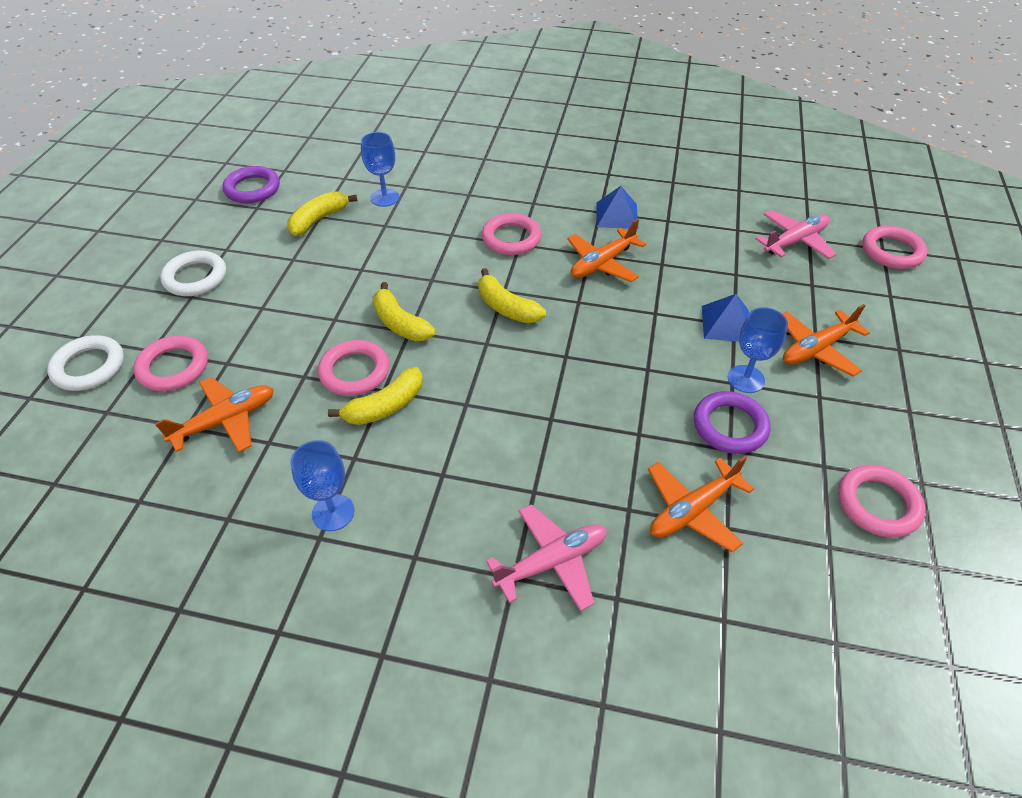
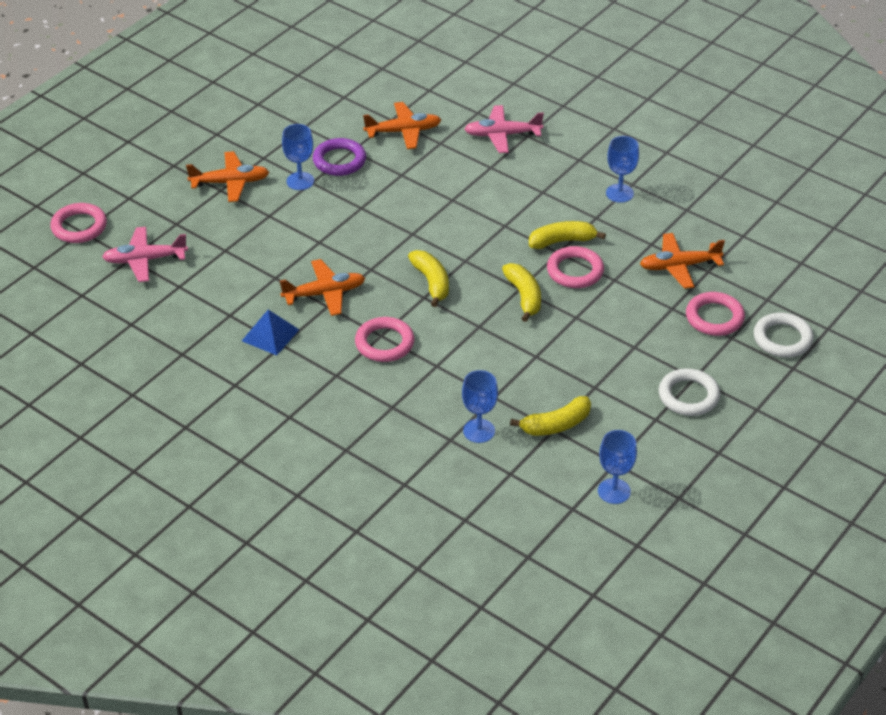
camera: 155 degrees left, 5 degrees down
purple ring [223,166,280,203] -> blue goblet [598,430,637,504]
blue pyramid [702,294,749,342] -> none
pink ring [838,465,926,538] -> none

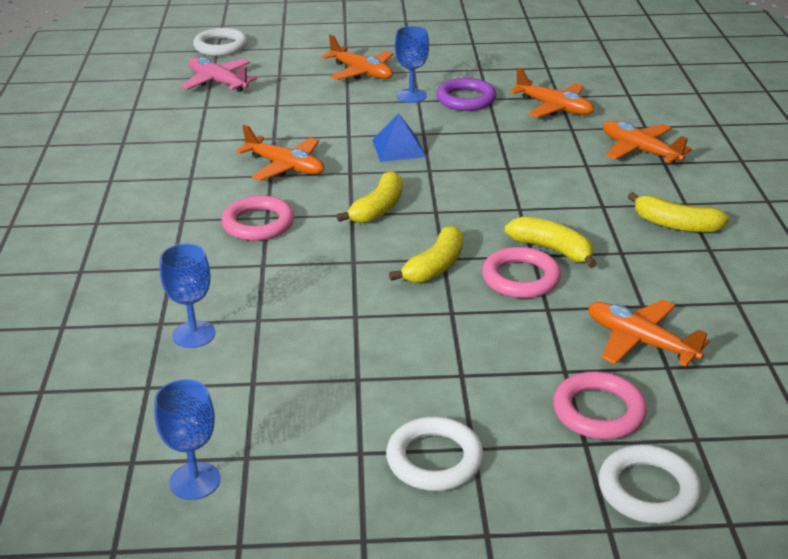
camera: 50 degrees right, 10 degrees down
pink ring [50,203,107,243] -> white ring [193,28,248,56]
blue pyramid [242,310,299,355] -> blue pyramid moved to [372,113,426,162]
pink plane [464,105,544,153] -> orange plane [603,121,692,164]
yellow banana [510,396,591,436] -> yellow banana moved to [628,192,729,232]
blue goblet [606,136,639,203] -> none

